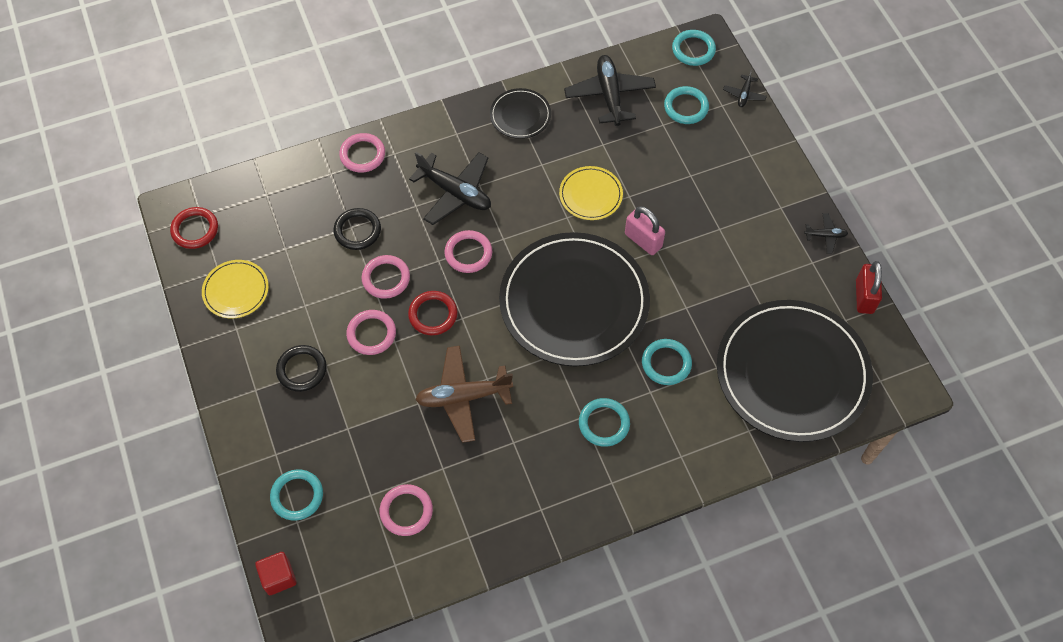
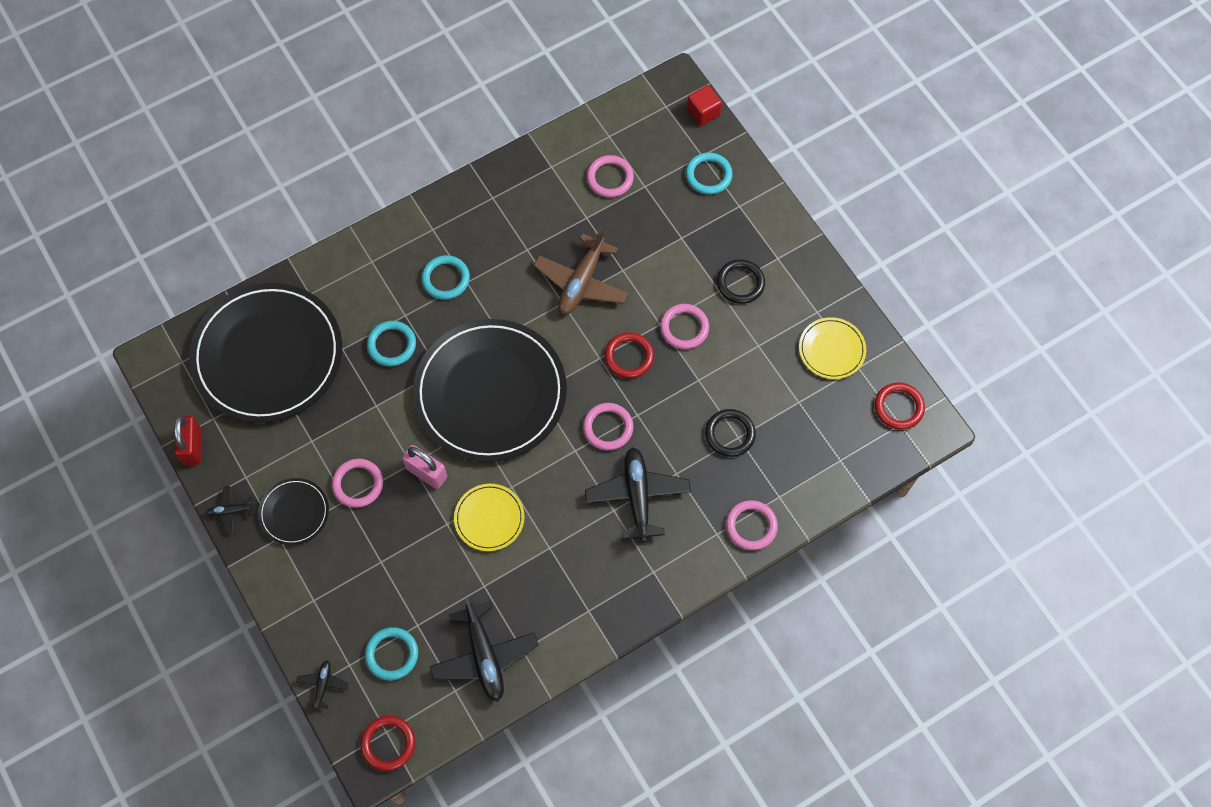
camera: 170 degrees right, 5 degrees up
pink ring [362,255,410,299] -> pink ring moved to [332,459,383,508]
black plane [409,152,491,225] -> black plane turned 60 degrees clockwise [585,447,691,542]
brown plane [415,346,513,443] -> brown plane turned 135 degrees clockwise [534,227,629,315]
black plate [490,88,551,139] -> black plate moved to [258,478,329,545]
turquoise ring [672,30,716,66] -> red ring [360,716,415,771]

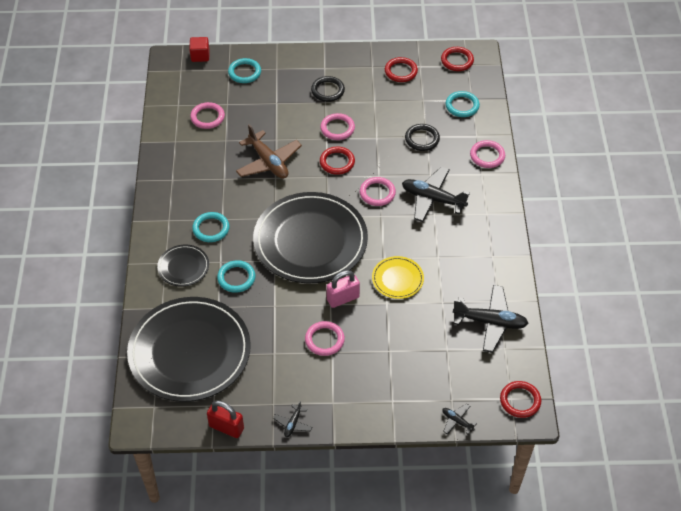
camera: 60 degrees left, 15 degrees down
black plate [258,478,329,545] -> black plate moved to [157,245,209,287]
turquoise ring [365,627,418,680] -> turquoise ring moved to [446,91,480,117]
yellow plate [799,317,866,379] -> red ring [385,57,418,82]

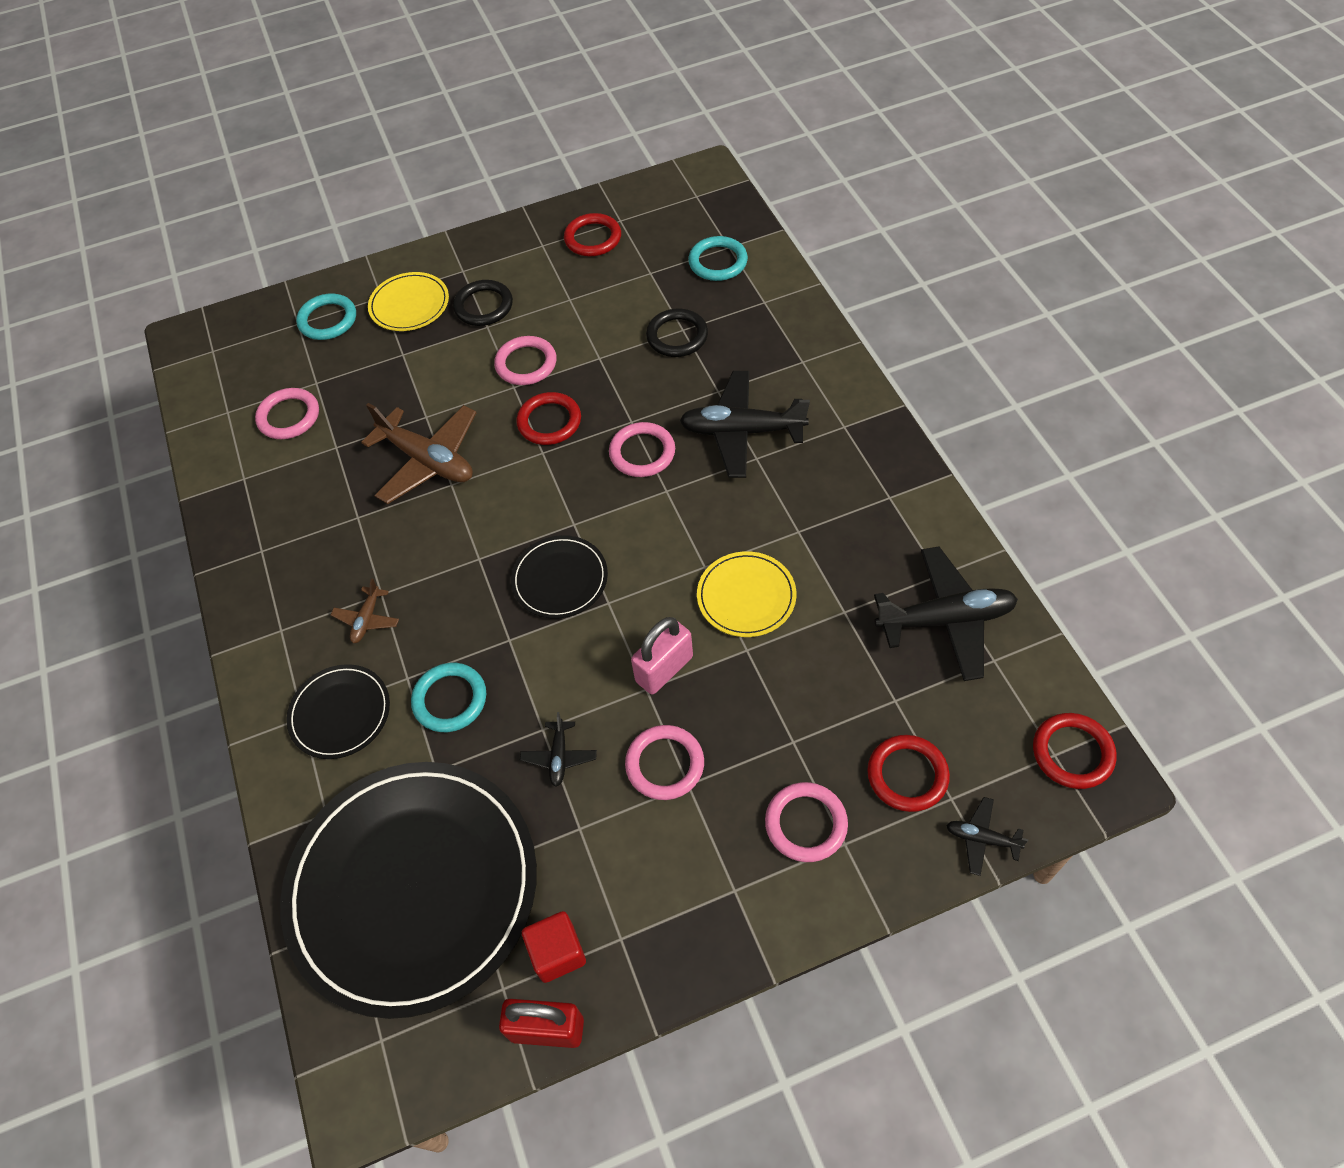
camera: 15 degrees left, 5 degrees up
red cube [189,37,210,62] -> red cube moved to [522,911,586,983]
turquoise ring [192,212,229,242] -> brown plane [331,579,399,643]
black plate [253,192,368,284] -> black plate [511,535,608,619], size x0.44
black plane [273,401,312,437] -> black plane moved to [520,712,597,787]
red ring [441,47,474,71] -> red ring moved to [867,735,950,812]
pink ring [470,140,505,168] -> pink ring moved to [765,782,848,862]
none -> yellow plate [368,272,449,331]

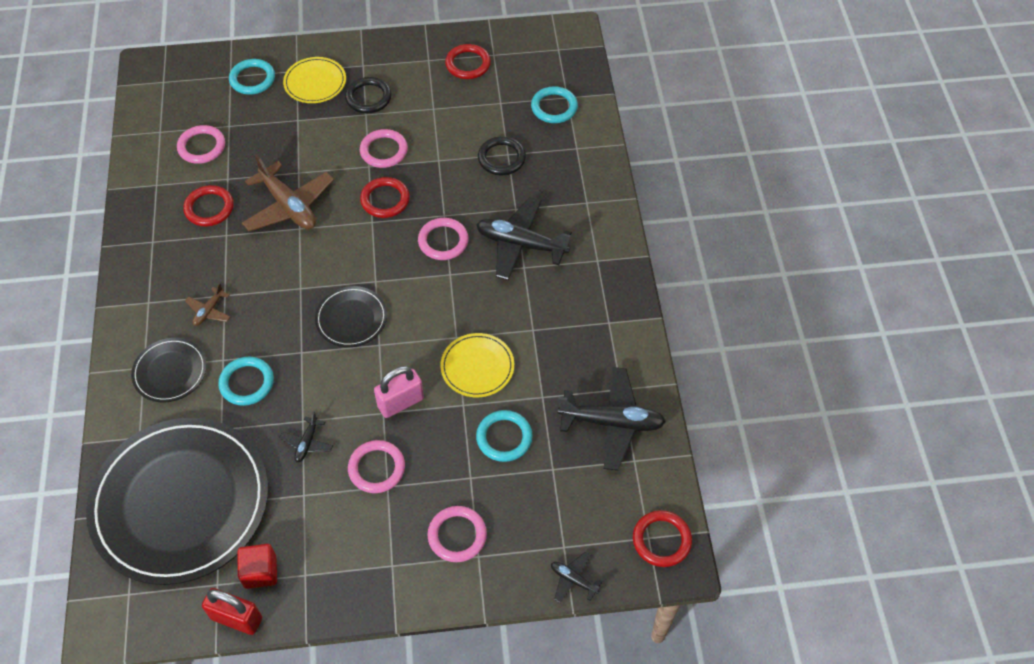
camera: 10 degrees right, 0 degrees up
red ring [867,735,950,812] -> red ring moved to [183,185,234,226]
none -> turquoise ring [476,410,533,462]

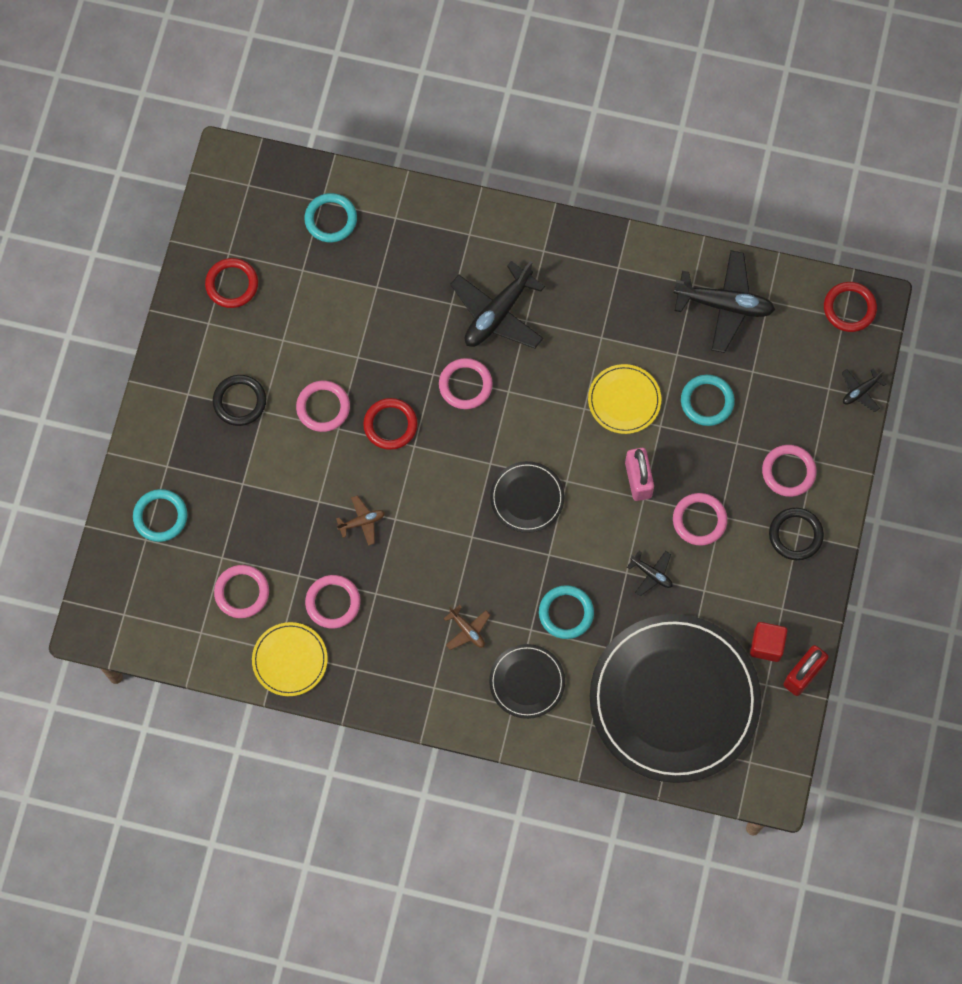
camera: 70 degrees left, 15 degrees up
red ring [183,185,234,226] -> pink ring [305,575,360,628]
brown plane [242,154,334,231] -> brown plane [336,496,385,546], size x0.48
yellow plate [283,57,346,103] -> yellow plate moved to [252,622,328,696]
black ring [478,136,526,175] -> black ring moved to [769,508,824,560]
black plane [558,367,666,470] -> black plane turned 75 degrees clockwise [674,250,775,353]

